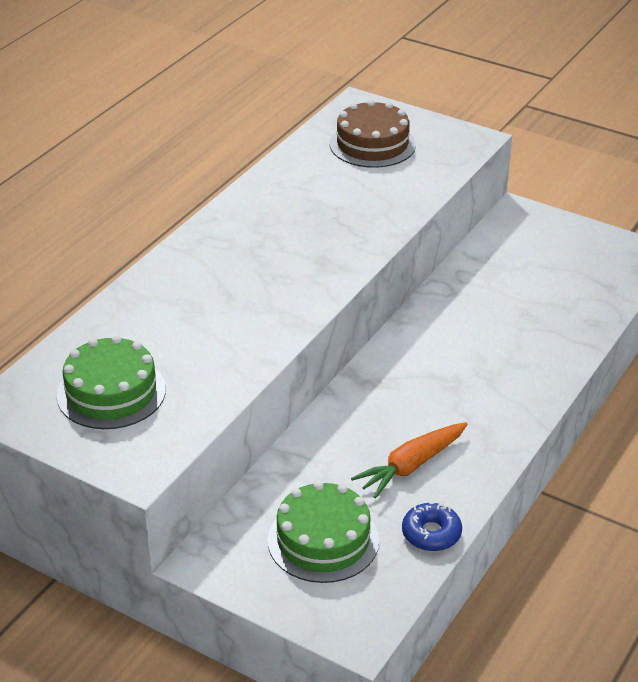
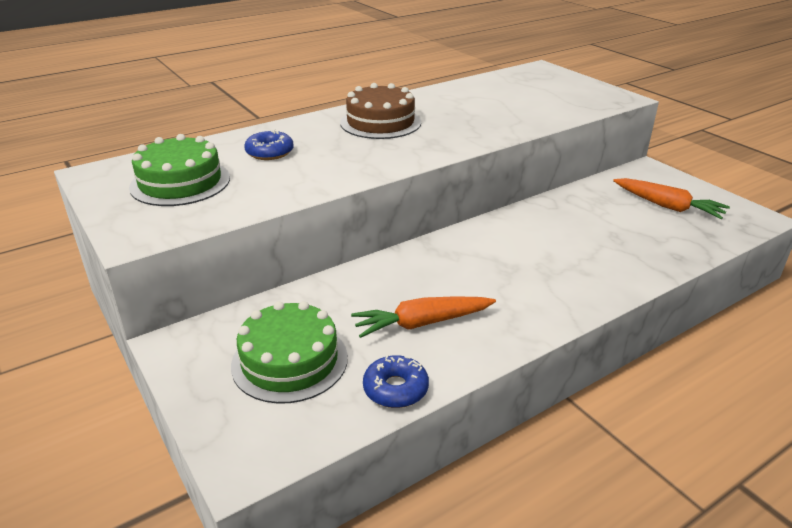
camera: 25 degrees right, 5 degrees down
brown cake [330,99,416,168] -> brown cake moved to [340,83,421,139]
none -> blue donut [244,129,294,160]
none -> orange carrot [613,178,730,219]

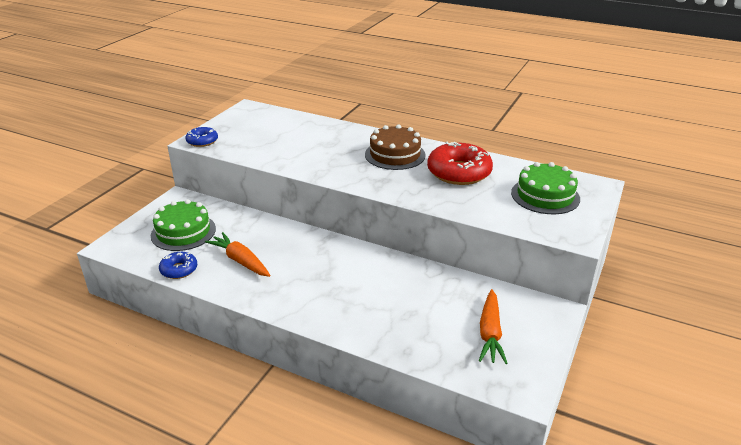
camera: 60 degrees right, 0 degrees up
green cake [129,134,230,206] -> green cake moved to [511,162,580,214]
blue donut [244,129,294,160] -> blue donut moved to [186,127,218,147]
none -> red donut [427,142,493,185]

